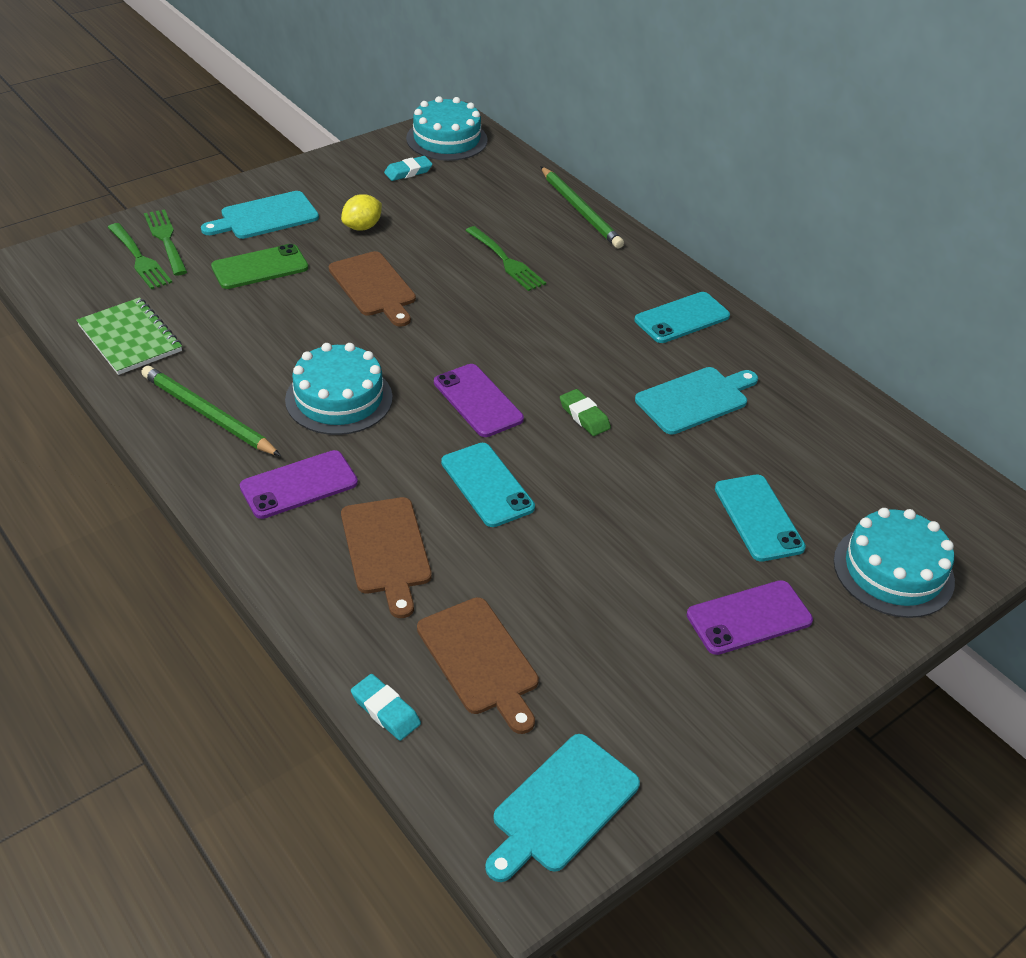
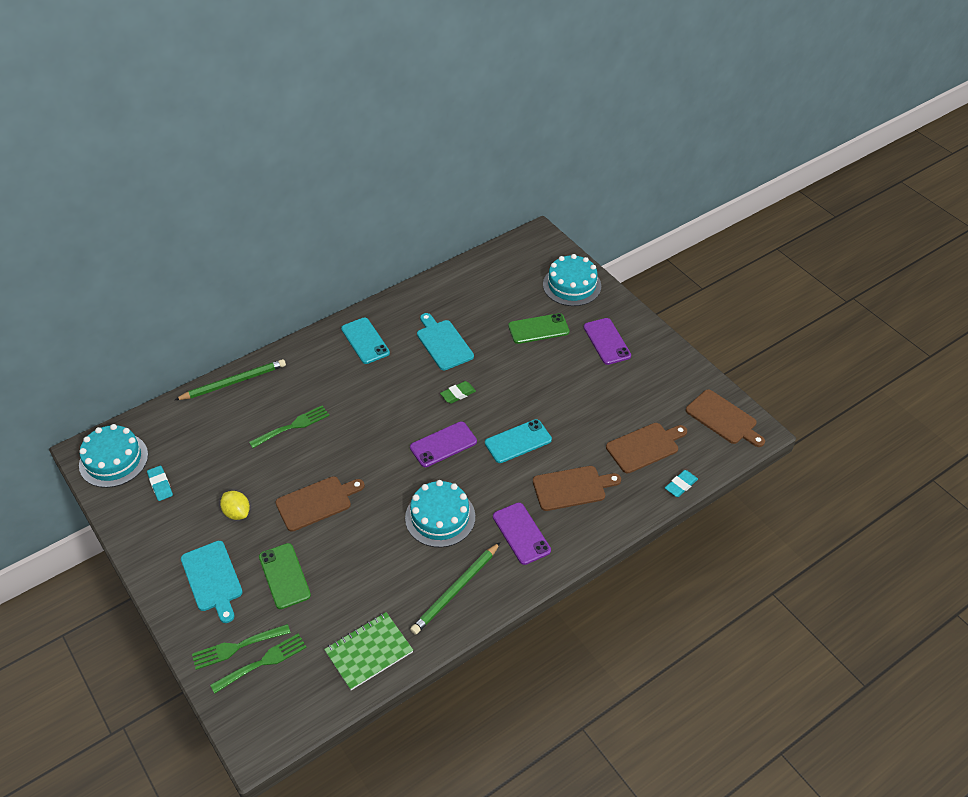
camera: 85 degrees left, 5 degrees up
turquoise cutting board [485,734,640,882] -> brown cutting board [686,389,765,447]
turquoise phone [715,475,806,562] -> green phone [508,313,569,344]

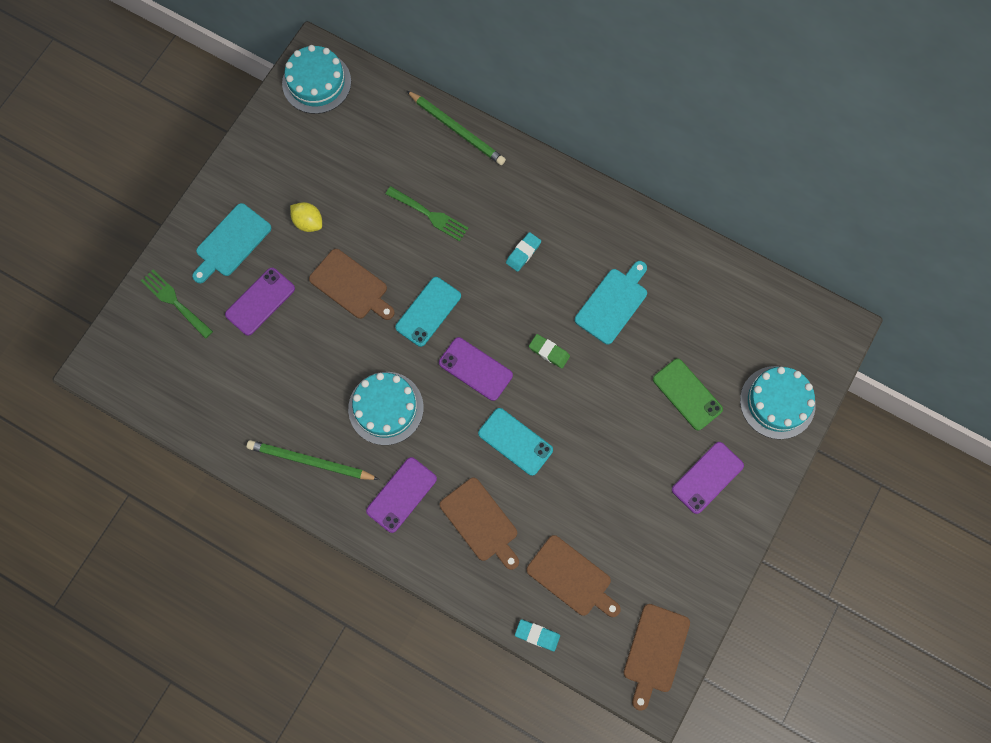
camera: 65 degrees right, 25 degrees up
turquoise eraser [147,466,173,501] -> turquoise eraser moved to [506,232,541,272]
green fork [210,633,307,693] -> none
yellow lemon [220,491,250,520] -> yellow lemon turned 75 degrees counterclockwise [290,202,322,232]
green phone [259,543,311,609] -> purple phone [225,268,295,336]
green notebook [324,612,413,690] -> none
turquoise phone [341,317,390,364] -> turquoise phone moved to [395,277,461,347]

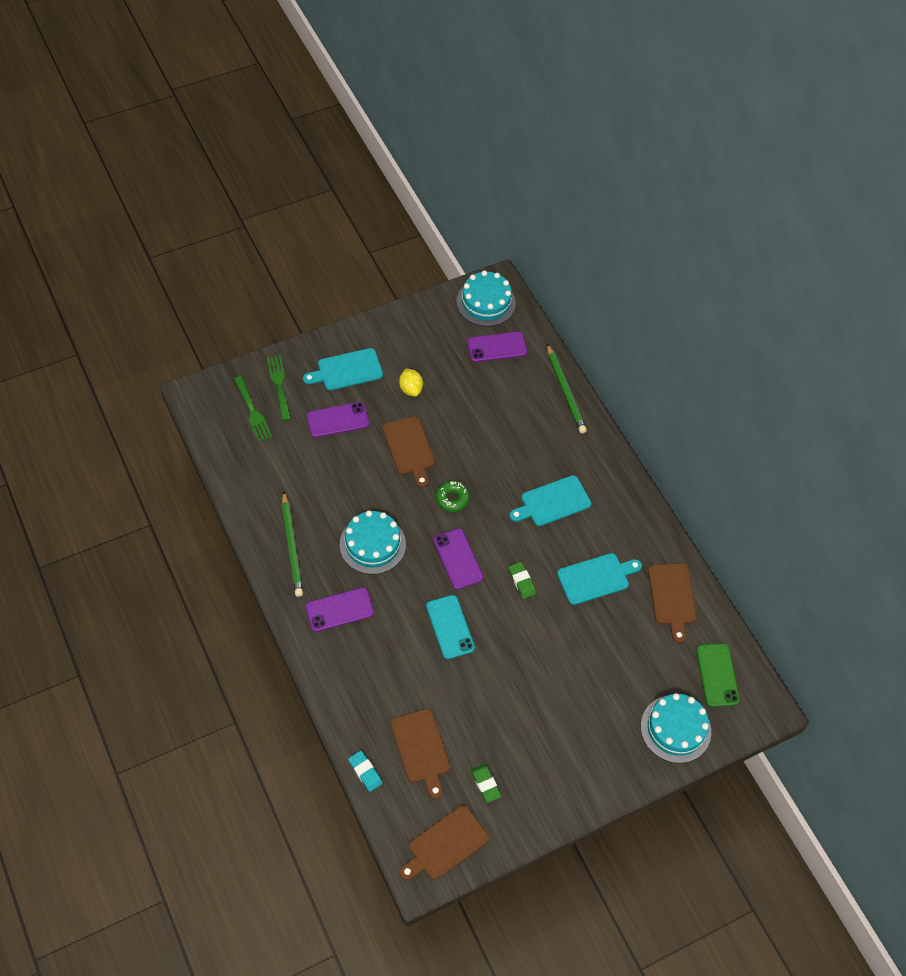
camera: 30 degrees right, 15 degrees down
green pencil [247,440,379,480] -> green pencil turned 150 degrees counterclockwise [282,491,303,597]
green fork [385,186,468,241] -> green fork moved to [234,376,272,442]
turquoise phone [395,277,461,347] -> green donut [436,481,470,512]
brown cutting board [440,478,519,570] -> brown cutting board moved to [648,563,697,643]
turquoise eraser [506,232,541,272] -> turquoise cutting board [509,475,591,526]
green phone [653,358,723,430] -> green phone moved to [696,643,740,707]
purple phone [672,442,744,514] -> purple phone moved to [467,332,527,362]
none -> green eraser [471,764,501,803]

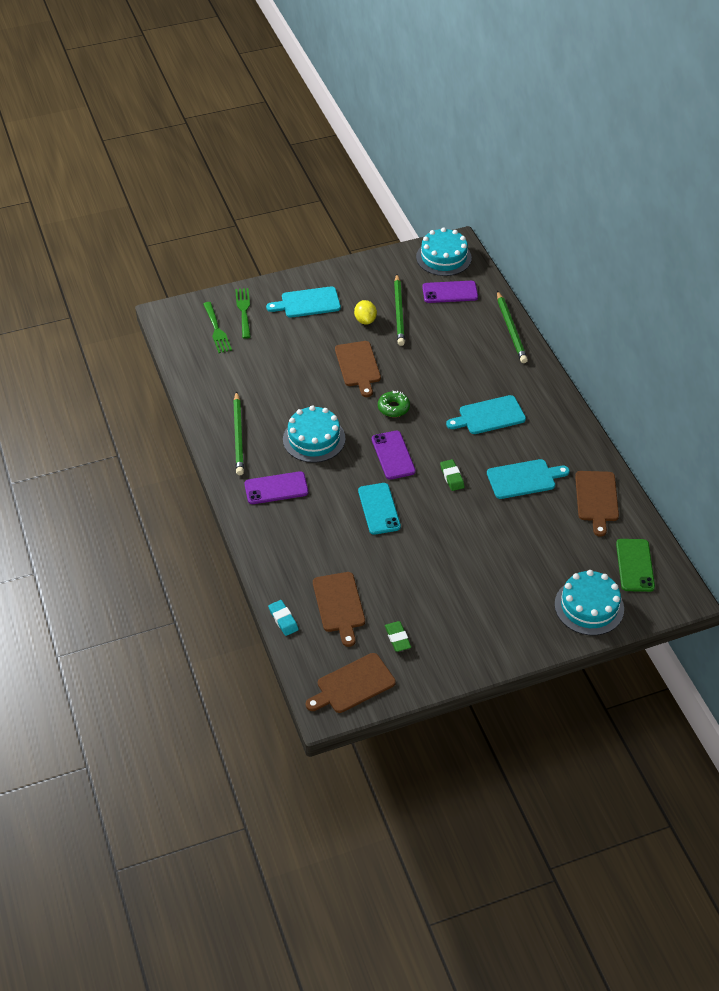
camera: 10 degrees right, 10 degrees down
purple phone [306,402,369,438] -> none
none -> green pencil [394,274,405,346]

